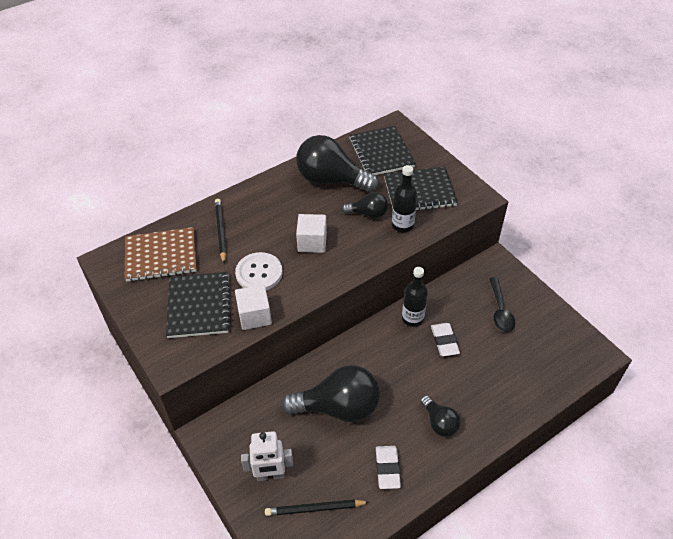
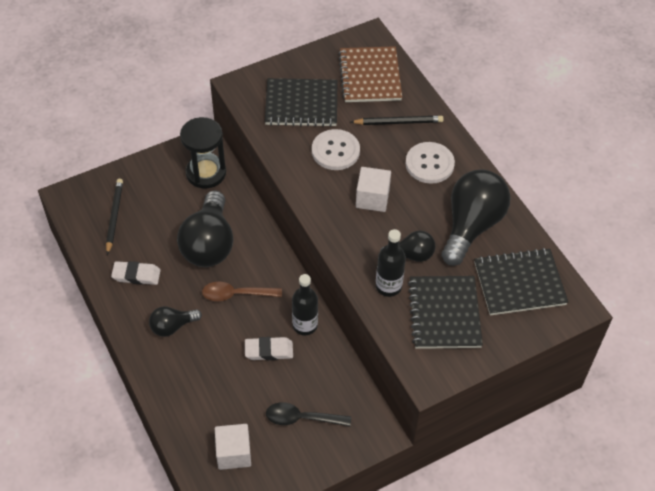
camera: 95 degrees right, 5 degrees up
white cube [235,284,272,330] -> white cube moved to [215,424,251,470]
white robot [241,431,293,481] -> none
black light bulb [341,192,388,218] -> black light bulb turned 105 degrees counterclockwise [380,231,435,262]
none -> black hourglass [180,117,226,189]
none -> brown spoon [202,282,282,301]
none -> white button [405,142,455,184]

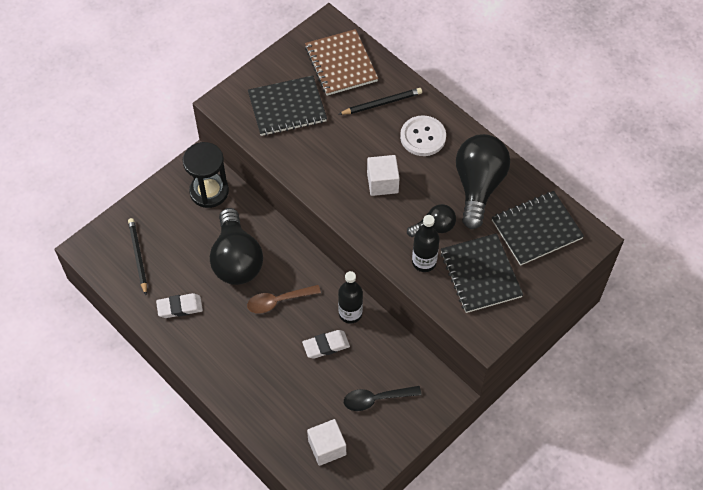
camera: 15 degrees left, 5 degrees up
black light bulb [149,306,202,337] -> none
white button [312,129,360,170] -> none

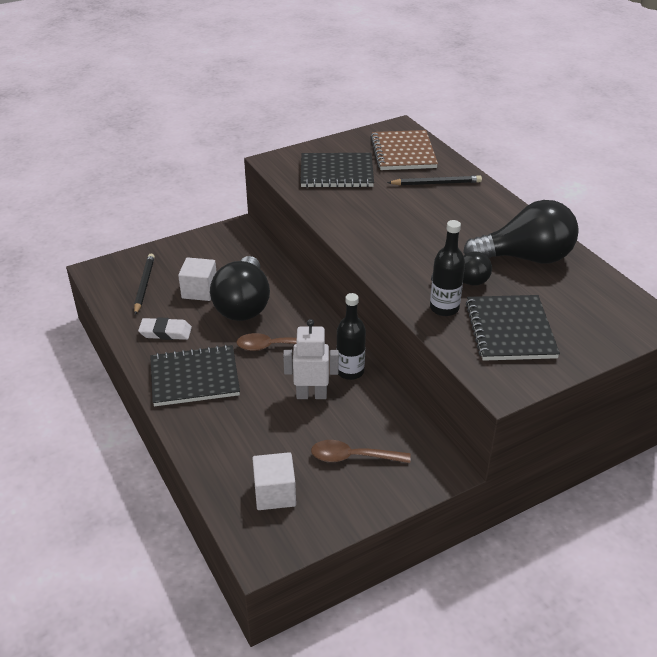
camera: 15 degrees right, 20 degrees down
black hourglass [183,142,229,208] -> none
white eraser [302,330,350,359] -> white robot [283,319,339,399]
black spoon [344,386,421,411] -> brown spoon [311,440,411,463]
white cube [367,155,400,196] -> white cube moved to [178,257,216,301]
white button [400,115,446,156] -> none
black light bulb [456,134,510,229] -> black light bulb turned 60 degrees clockwise [463,200,579,264]
black notebook [492,191,584,266] -> black notebook moved to [150,345,240,406]

